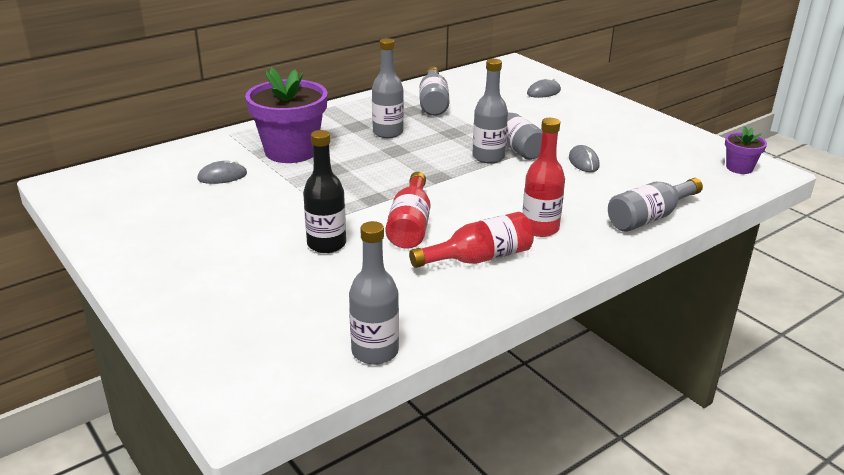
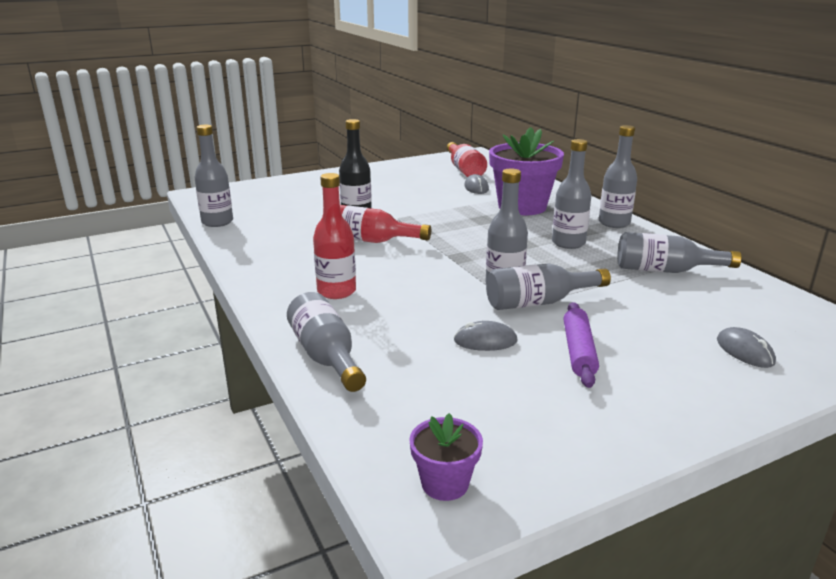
camera: 100 degrees right, 5 degrees down
red bottle [409,212,534,268] -> red bottle moved to [447,142,487,177]
none -> purple rolling pin [564,302,599,388]
none -> grey bottle [599,125,637,228]

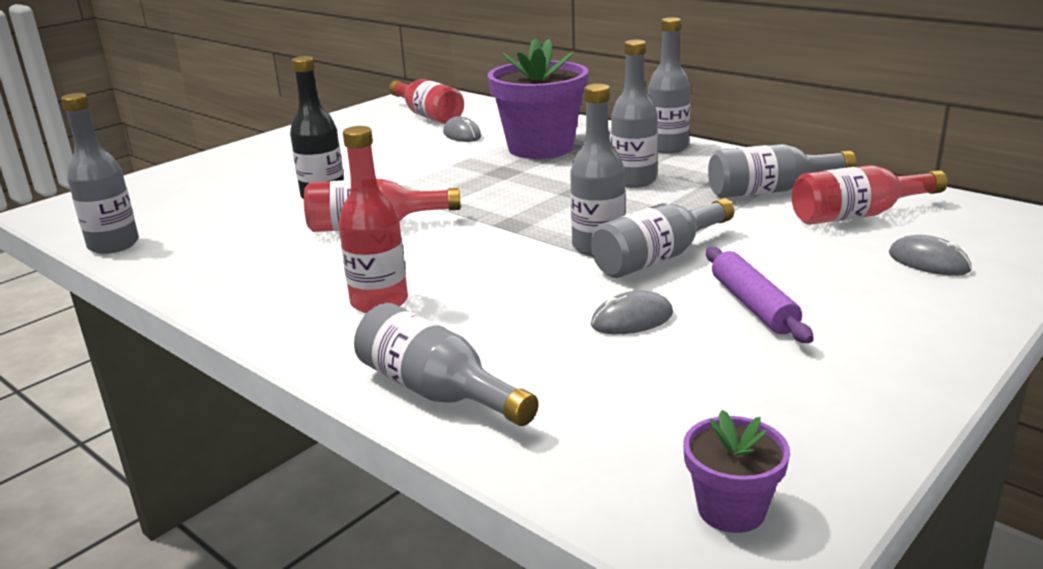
camera: 20 degrees left, 0 degrees up
none -> red bottle [792,165,947,225]

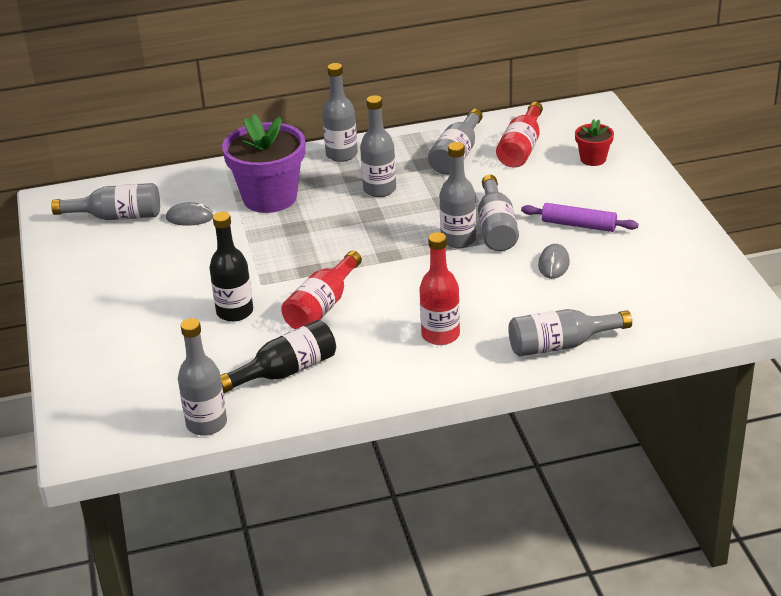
camera: 55 degrees left, 10 degrees up
red bottle [389,79,464,124] -> grey bottle [51,183,160,220]
purple flower pot [683,410,790,533] -> none
grey mouse [889,235,972,276] -> red flower pot [575,119,614,166]
none -> black bottle [220,320,336,393]

